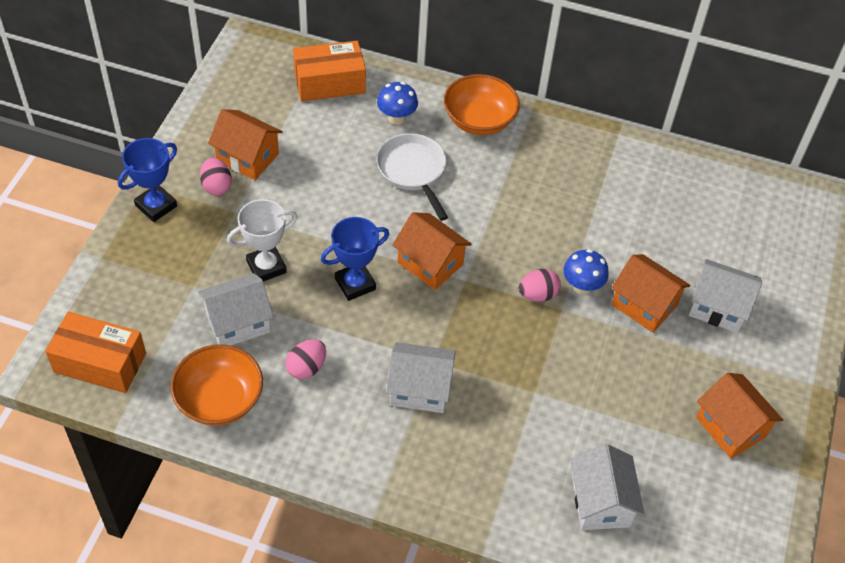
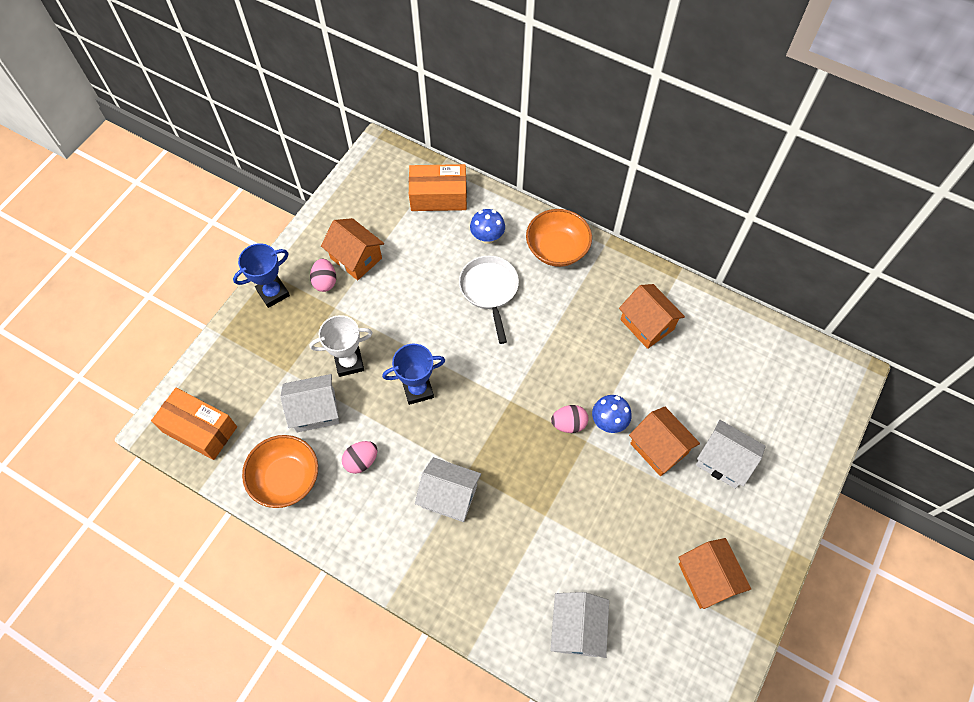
camera: 15 degrees right, 10 degrees up
orange house [392,212,472,290] -> orange house moved to [619,284,685,349]

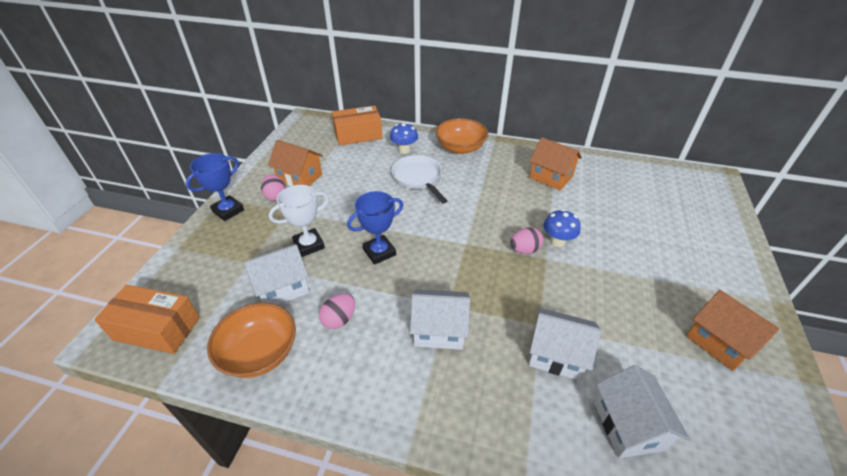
camera: 15 degrees left, 20 degrees down
orange house [629,406,700,476] -> none
white house [696,420,766,489] -> white house moved to [529,308,601,381]

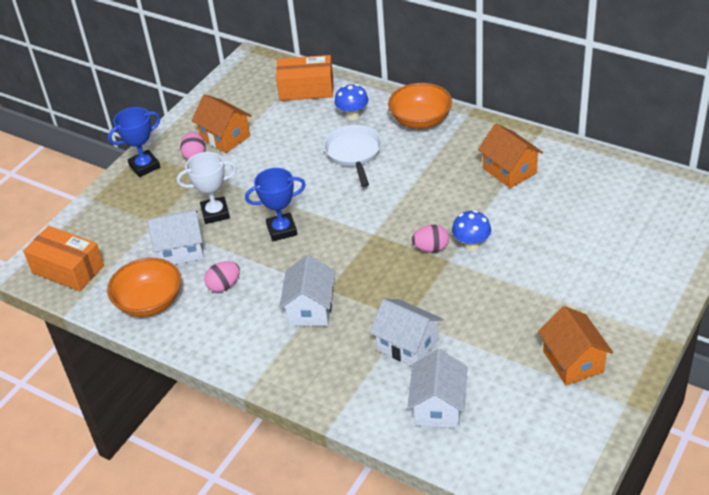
camera: 20 degrees right, 0 degrees up
white house [410,289,470,350] -> white house turned 75 degrees clockwise [279,255,335,326]

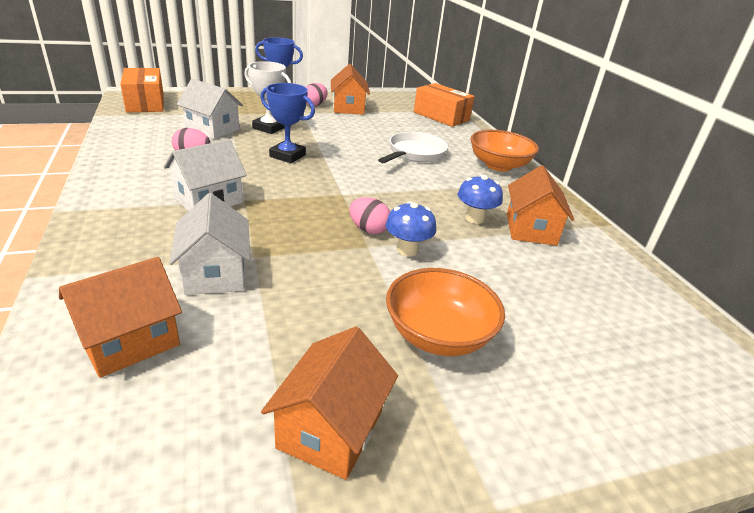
camera: 35 degrees right, 10 degrees down
orange bowl [107,258,181,317] -> orange bowl moved to [386,268,505,356]
blue mushroom [334,84,368,120] -> blue mushroom moved to [458,175,503,224]
white house [407,349,468,428] -> orange house [59,257,182,378]

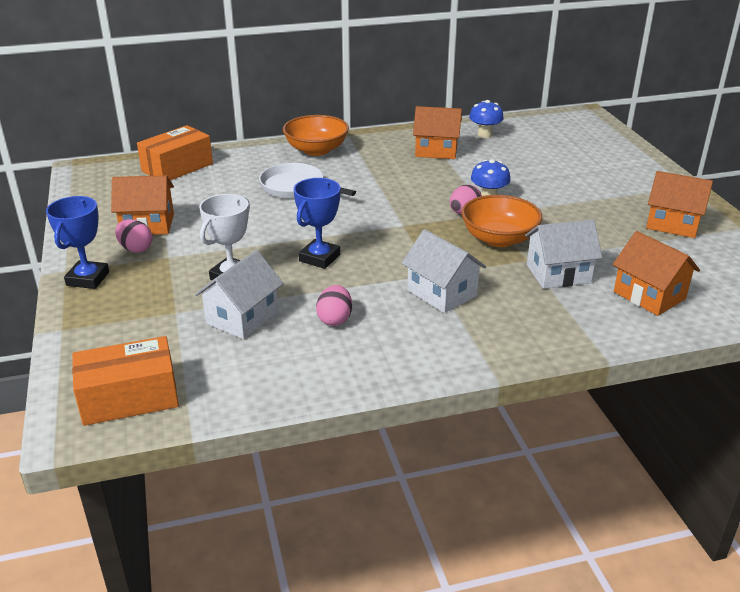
camera: 85 degrees left, 0 degrees up
orange bowl [386,268,505,356] -> orange bowl moved to [461,195,542,247]
blue mushroom [458,175,503,224] -> blue mushroom moved to [469,100,504,138]

